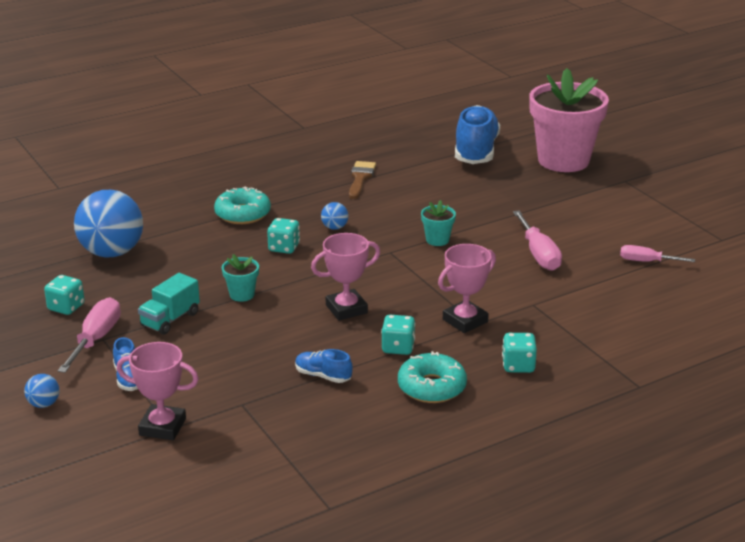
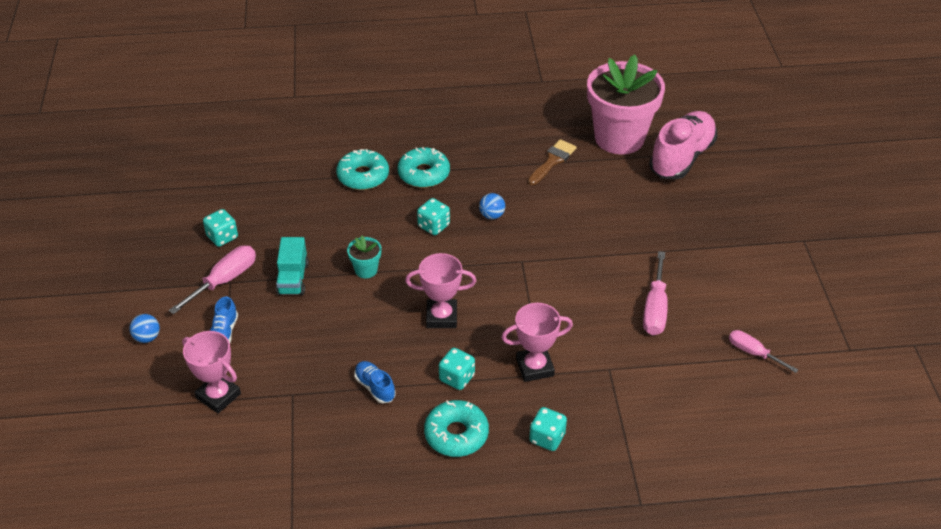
camera: 25 degrees right, 15 degrees up
blue ball [74,190,143,257] -> none
turquoise truck [138,273,200,335] -> turquoise truck turned 60 degrees counterclockwise [276,237,309,295]
turquoise flower pot [421,200,456,246] -> none
blue shoe [455,105,500,164] -> pink shoe [649,111,717,180]
pink flower pot [529,68,609,172] -> pink flower pot moved to [587,54,665,155]
none -> turquoise donut [336,149,389,190]

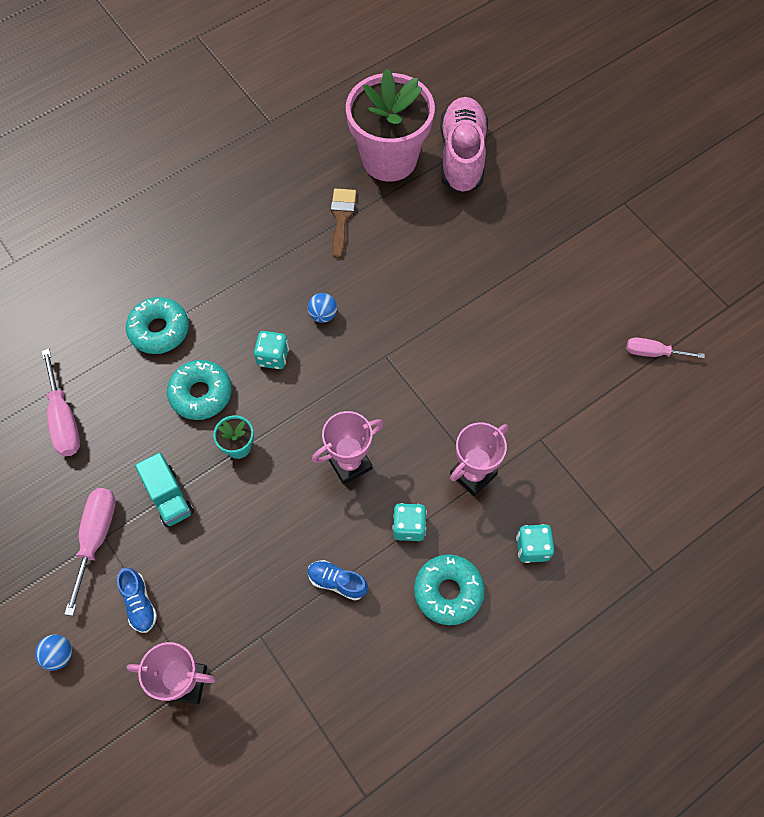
camera: 30 degrees left, 20 degrees up
turquoise dice [203,209,238,247] -> none
turquoise donut [397,147,450,188] -> turquoise donut moved to [167,360,232,420]
pink screwdriver [643,251,668,335] -> pink screwdriver moved to [42,349,80,456]

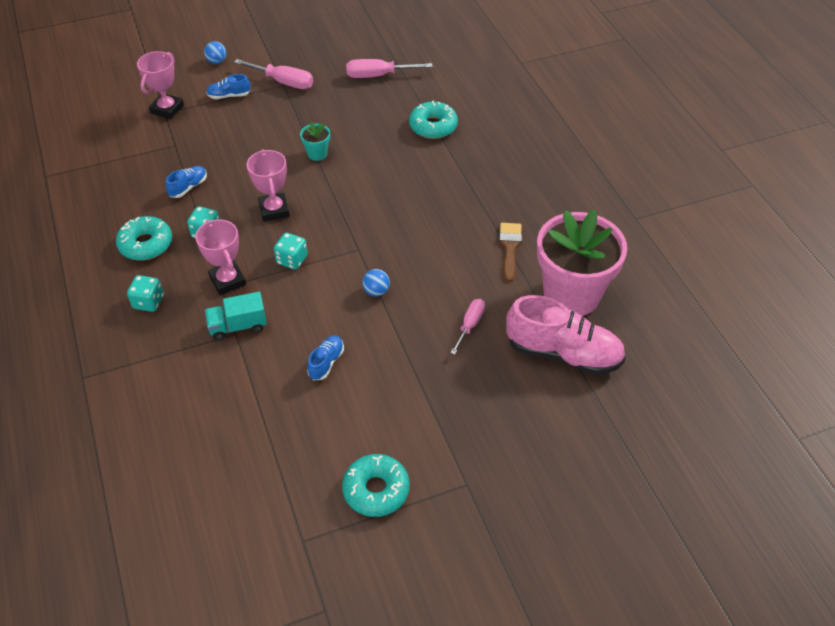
camera: 105 degrees right, 15 degrees down
turquoise truck [135,452,194,527] -> turquoise truck moved to [205,292,267,341]
turquoise donut [167,360,232,420] -> turquoise donut moved to [342,454,409,517]
turquoise dice [254,331,289,369] -> turquoise dice moved to [274,233,308,270]
blue ball [307,293,337,323] -> blue ball moved to [362,269,390,297]
brown brush [331,189,356,259] -> brown brush turned 105 degrees counterclockwise [499,223,522,282]
pink screwdriver [626,338,705,358] -> pink screwdriver moved to [450,299,485,355]
none -> blue shoe [307,335,344,380]

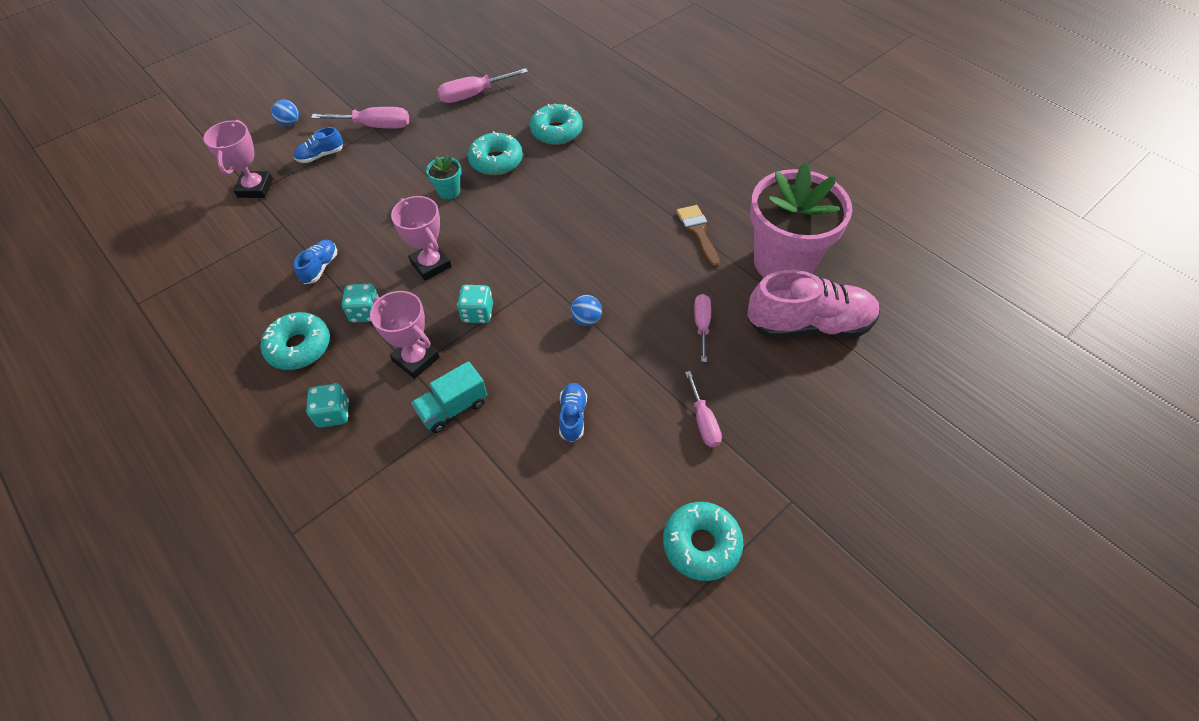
camera: 20 degrees left, 5 degrees up
none -> turquoise donut [468,131,523,175]
none -> pink screwdriver [685,371,722,447]

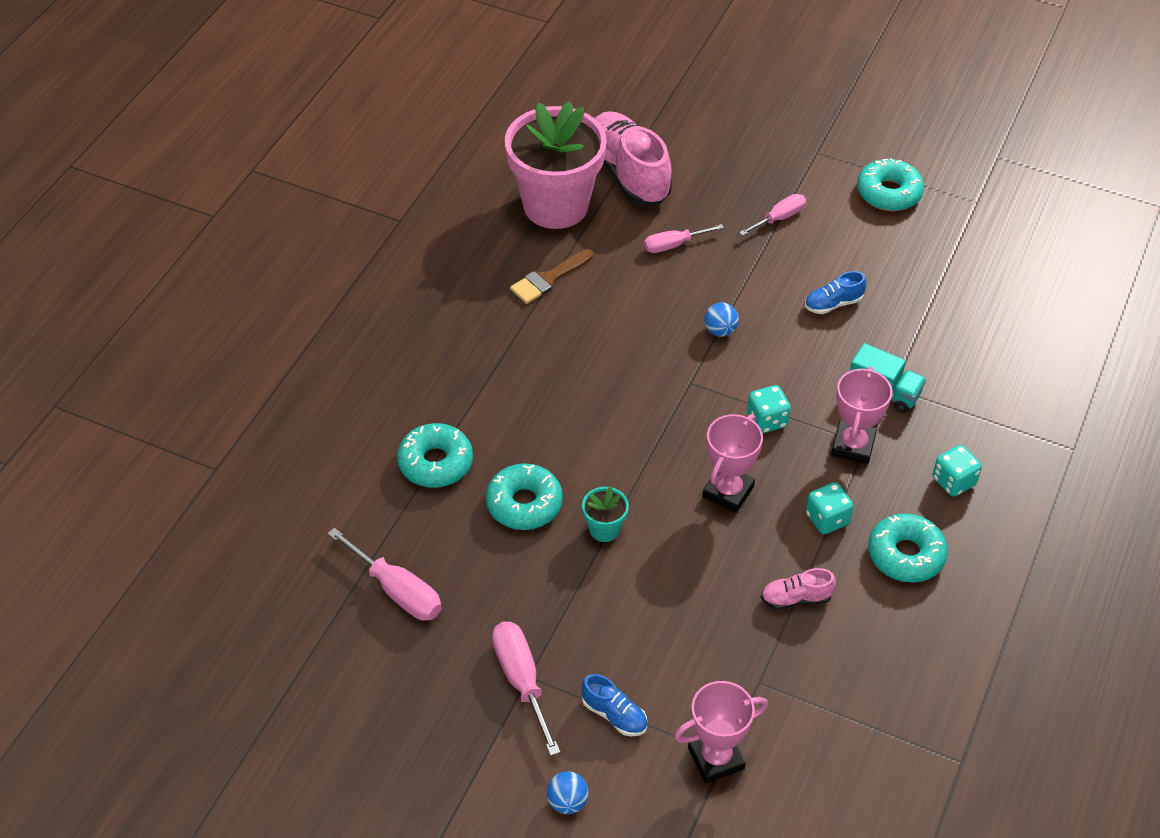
camera: 115 degrees left, 5 degrees down
blue shoe [294,240,337,284] -> pink shoe [761,568,836,610]

